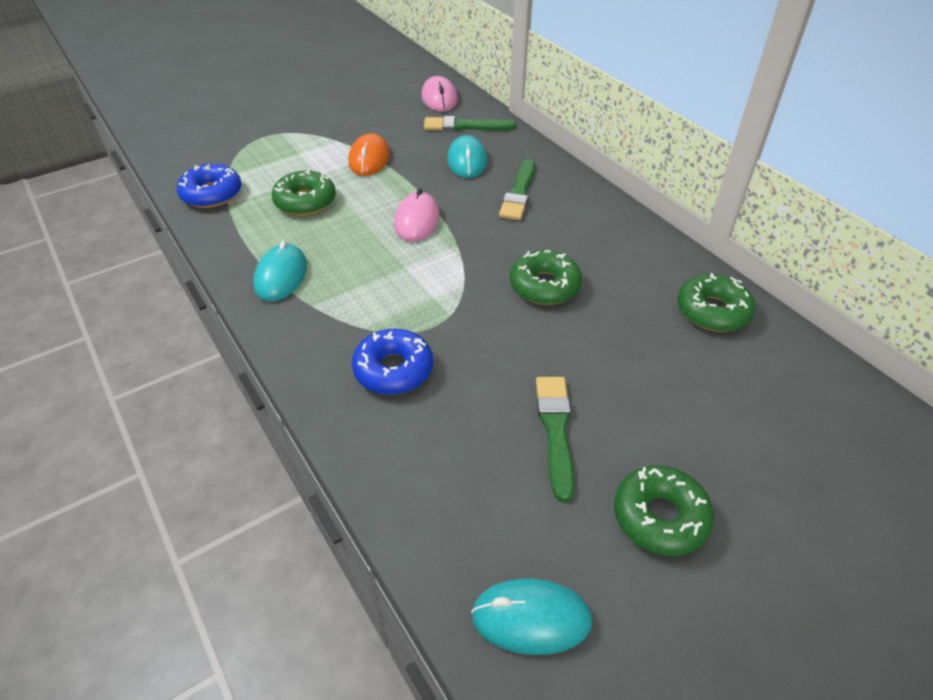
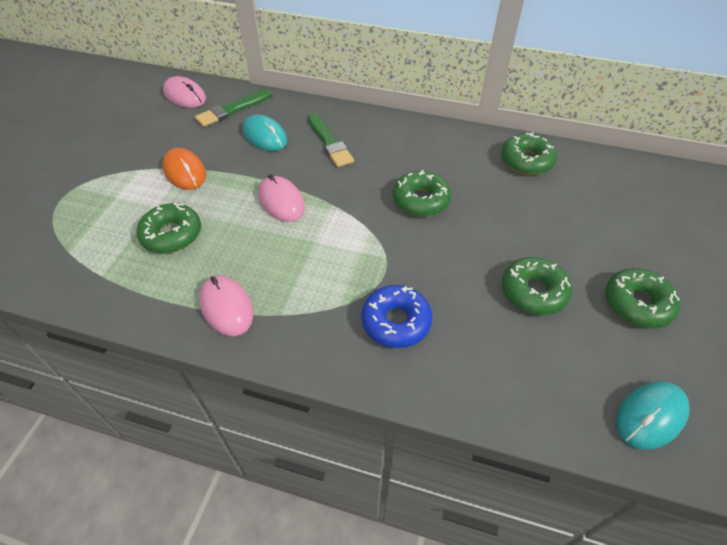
camera: 40 degrees left, 5 degrees up
blue donut [177,164,242,208] -> none
turquoise mouse [253,241,307,302] -> pink mouse [199,275,253,336]
green brush [536,377,574,502] -> green donut [502,257,572,315]

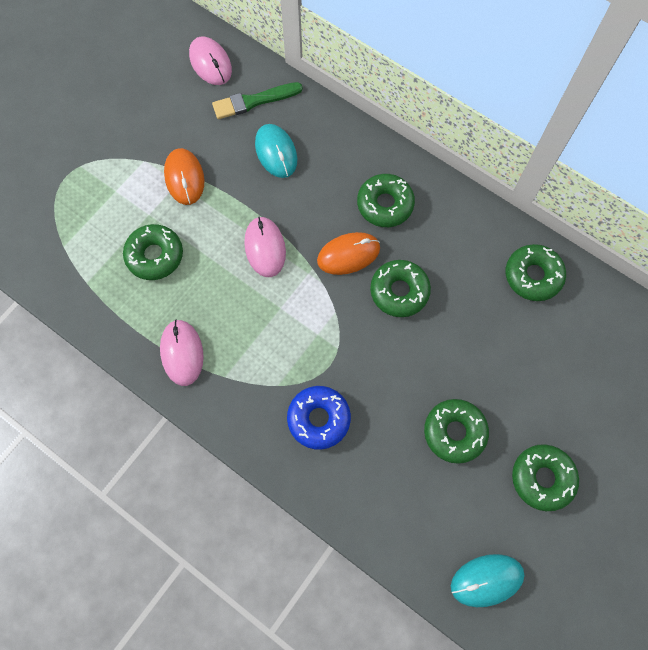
camera: 20 degrees right, 20 degrees up
green brush [308,113,354,167] -> none
none -> orange mouse [317,232,380,275]
none -> green donut [357,174,415,227]

